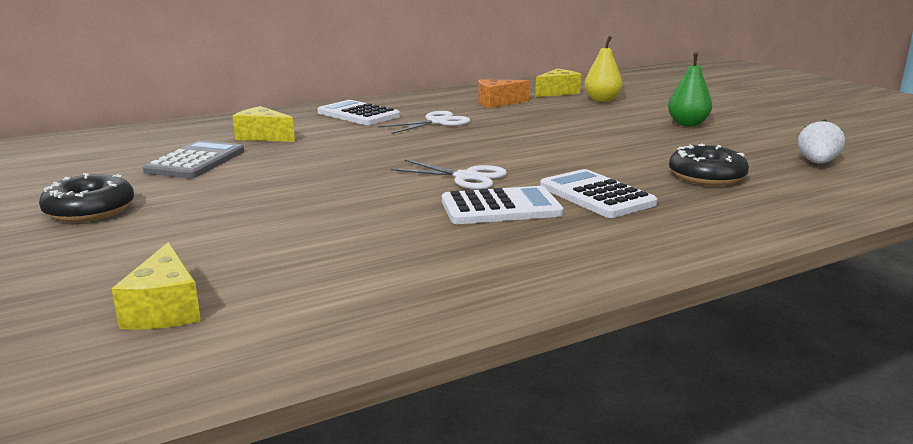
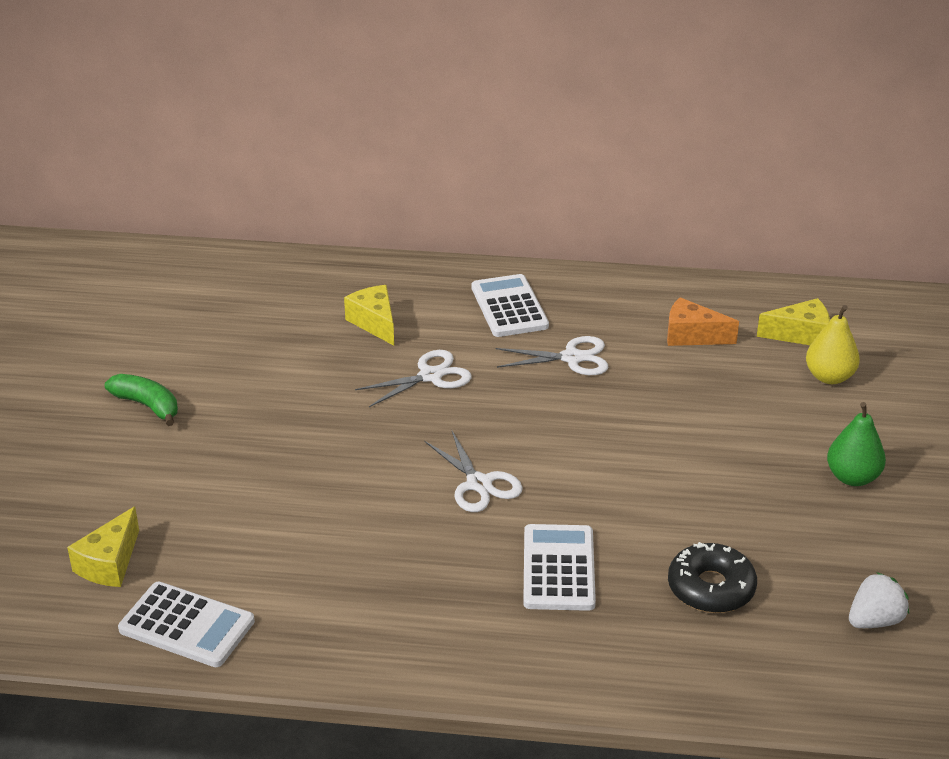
camera: 35 degrees right, 15 degrees up
black donut [39,173,134,222] -> green banana [105,374,178,426]
grey calculator [143,141,244,179] -> none
white calculator [442,186,564,224] -> white calculator moved to [118,582,255,667]
none -> white scissors [355,350,472,407]

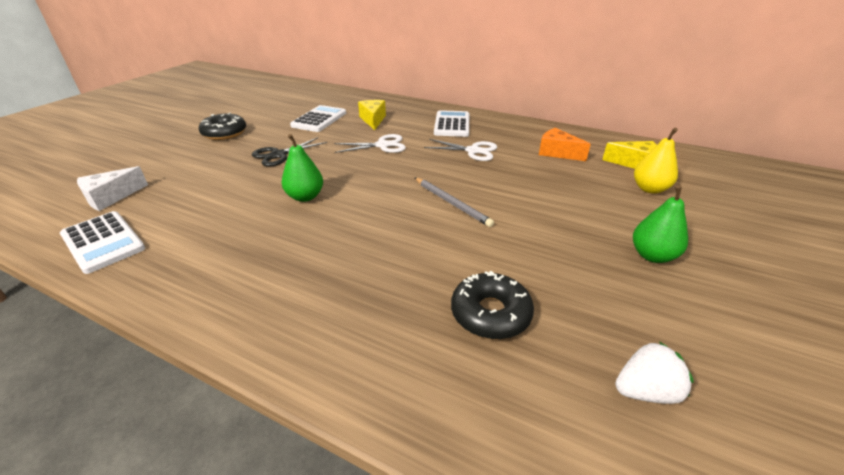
camera: 20 degrees right, 0 degrees up
yellow cheese [67,507,139,587] -> white cheese [77,166,148,211]
green banana [105,374,178,426] -> black donut [199,113,246,140]
white scissors [425,431,523,512] -> none
white calculator [523,524,596,611] -> white calculator moved to [290,105,346,132]
none -> black scissors [252,137,327,167]
none -> green pear [282,134,323,202]
none -> grey pencil [414,177,494,227]

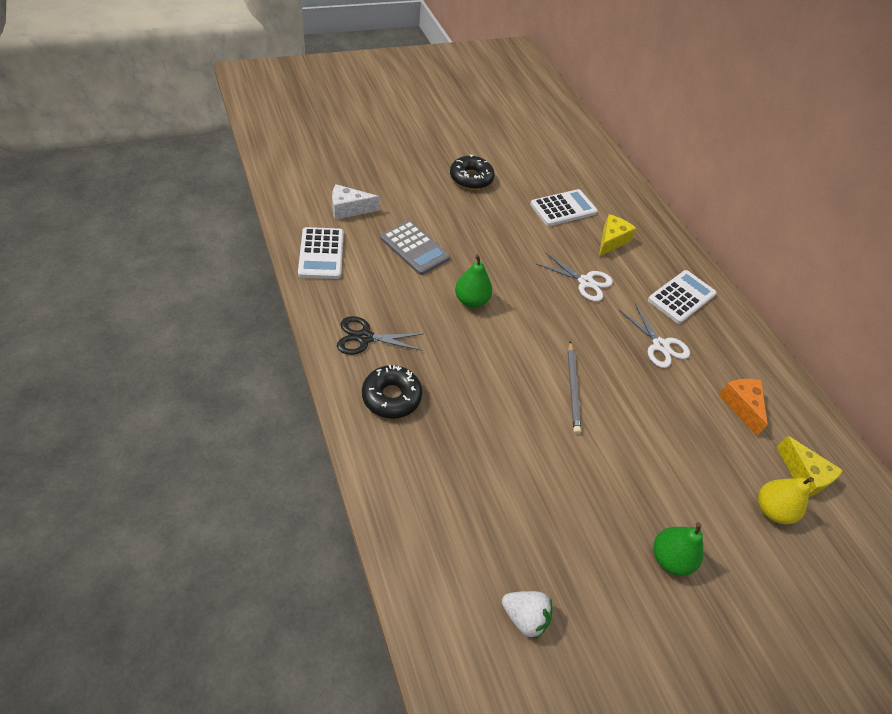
camera: 35 degrees right, 15 degrees up
black scissors [252,137,327,167] -> black scissors moved to [337,316,422,355]
black donut [451,271,534,340] -> black donut moved to [362,365,422,419]
none -> grey calculator [380,220,450,275]

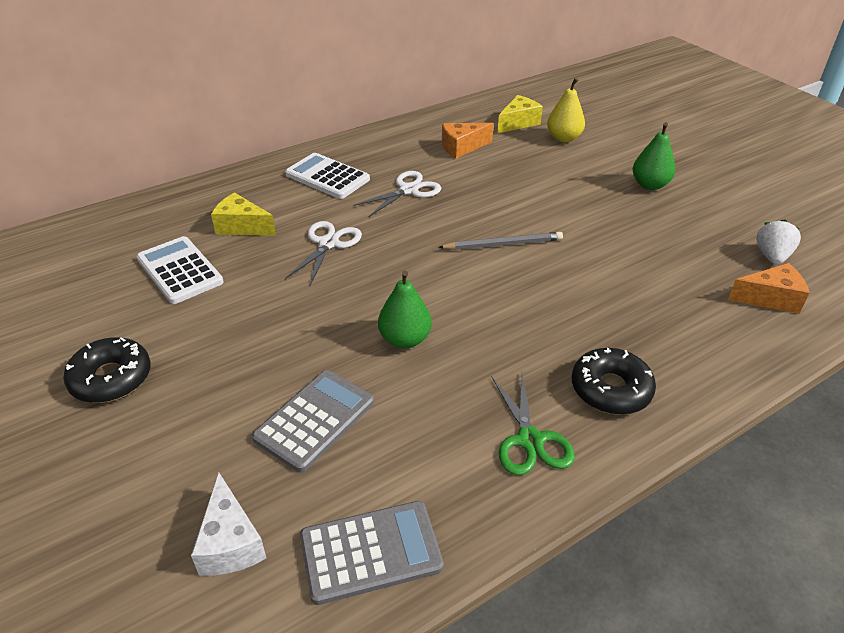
camera: 95 degrees left, 10 degrees down
white calculator [298,227,344,279] -> grey calculator [300,501,444,605]
black scissors [337,316,422,355] -> green scissors [491,373,575,475]
none -> orange cheese [728,263,809,314]

